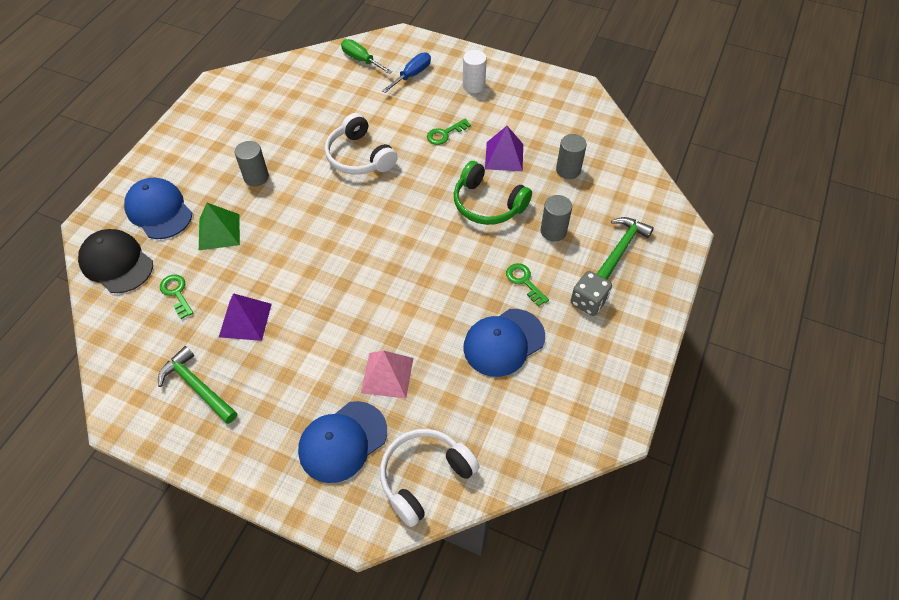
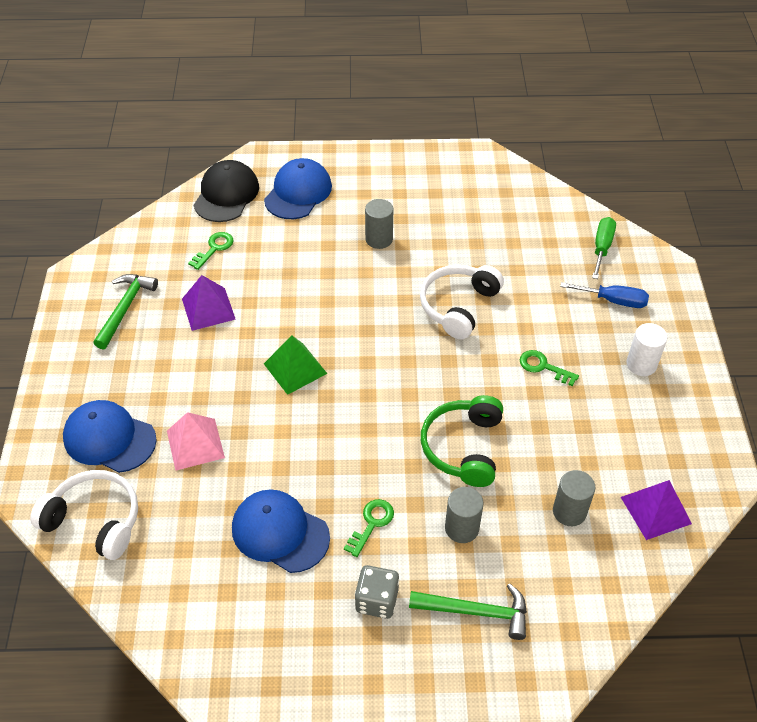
camera: 65 degrees right, 5 degrees down
green pyramid [199,203,240,250] -> green pyramid moved to [264,336,328,395]
purple pyramid [485,126,523,171] -> purple pyramid moved to [621,480,692,540]

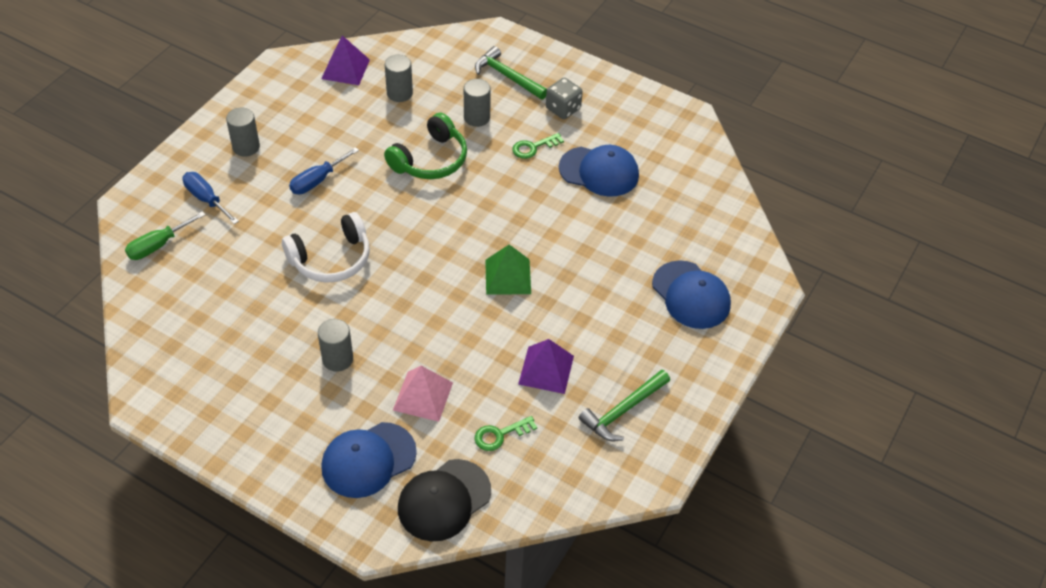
camera: 150 degrees left, 0 degrees up
white headphones [30,470,138,560] -> none
pink pyramid [167,412,225,470] -> pink pyramid moved to [393,366,453,422]
blue cap [232,489,330,573] -> blue cap turned 45 degrees counterclockwise [559,145,639,197]
green key [520,350,579,386] -> blue screwdriver [289,147,359,194]
white cylinder [626,323,667,376] -> grey cylinder [226,108,260,156]

